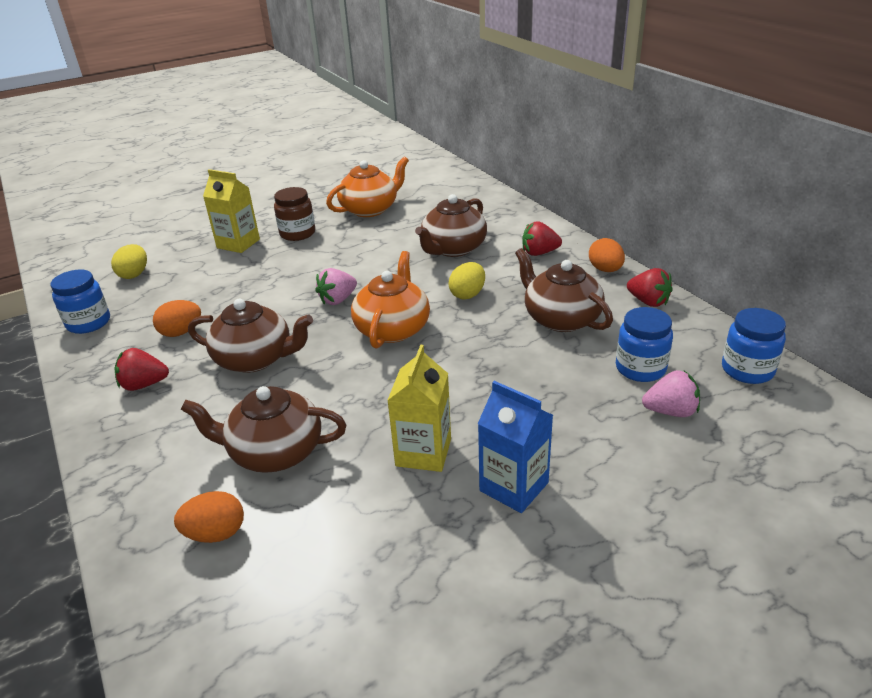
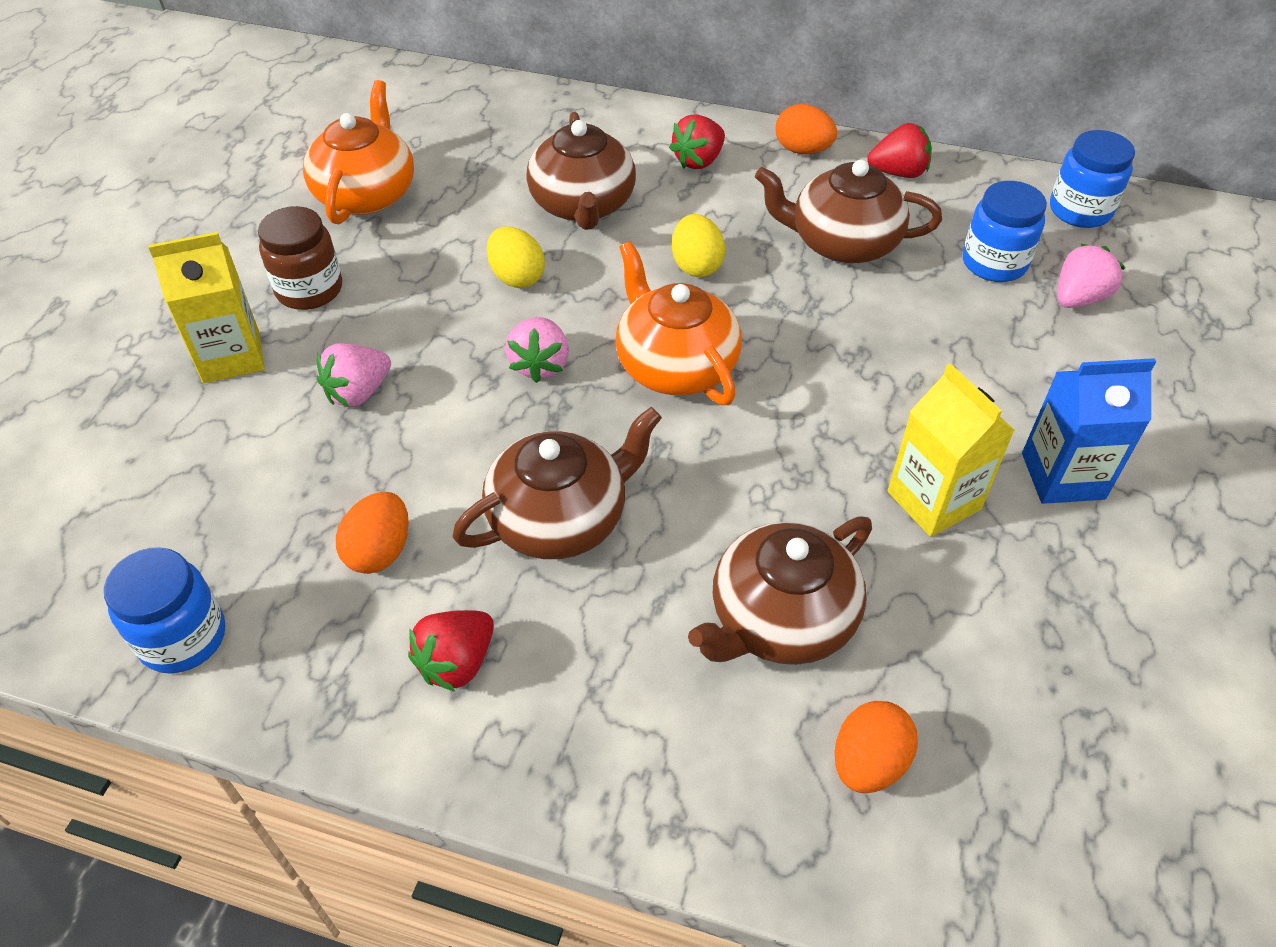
camera: 45 degrees left, 15 degrees up
yellow egg [111,244,147,279] -> yellow egg moved to [487,227,545,288]
none -> pink strawberry [317,343,391,407]

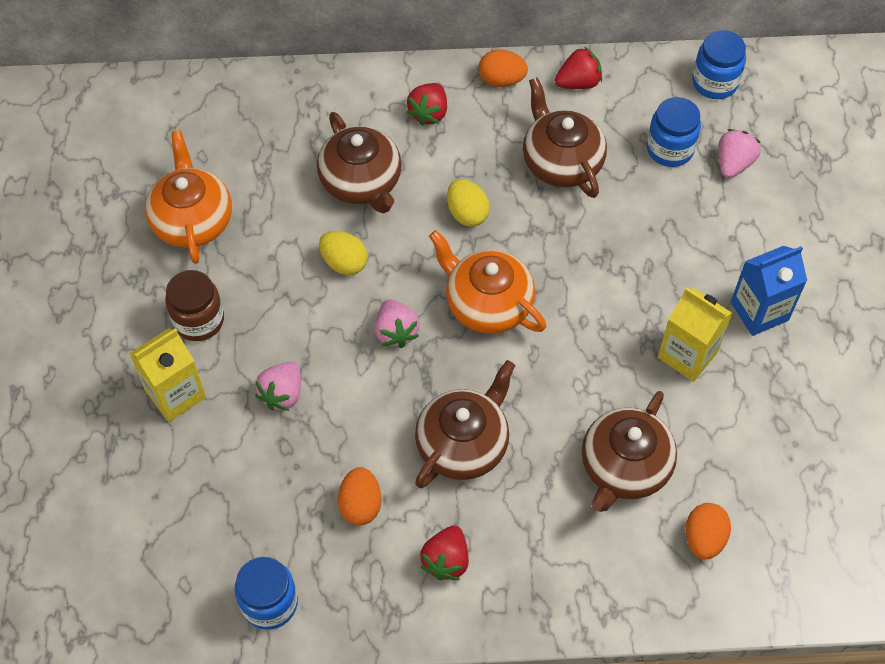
camera: 20 degrees left, 10 degrees up
brown teapot [755,160,942,264] -> brown teapot turned 75 degrees clockwise [523,77,607,198]

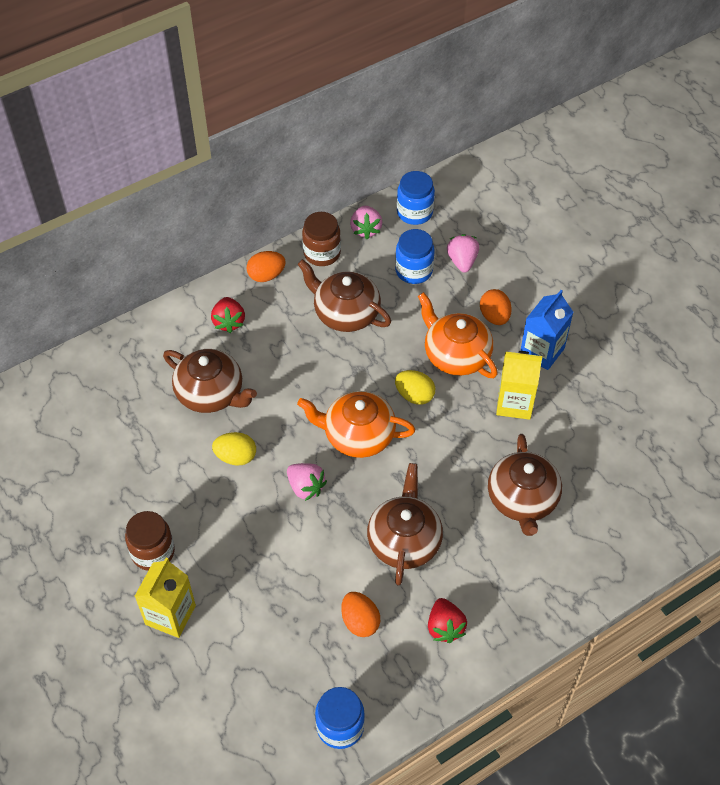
camera: 30 degrees left, 5 degrees down
orange teapot [145,130,232,264] -> orange teapot moved to [418,292,498,378]
pink strawberry [255,362,301,411] -> pink strawberry moved to [350,206,382,239]
yellow egg [447,179,490,227] -> yellow egg moved to [395,370,435,405]
red strawberry [555,47,602,89] -> brown jar [302,212,341,266]
orange egg [685,503,731,559] -> orange egg moved to [480,289,512,325]

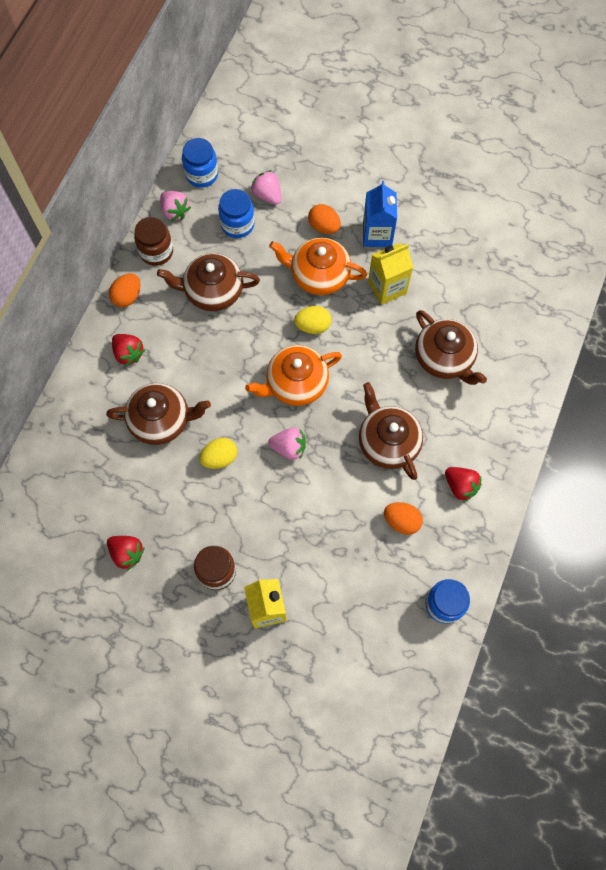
camera: 35 degrees left, 15 degrees up
none -> red strawberry [107,536,145,571]

